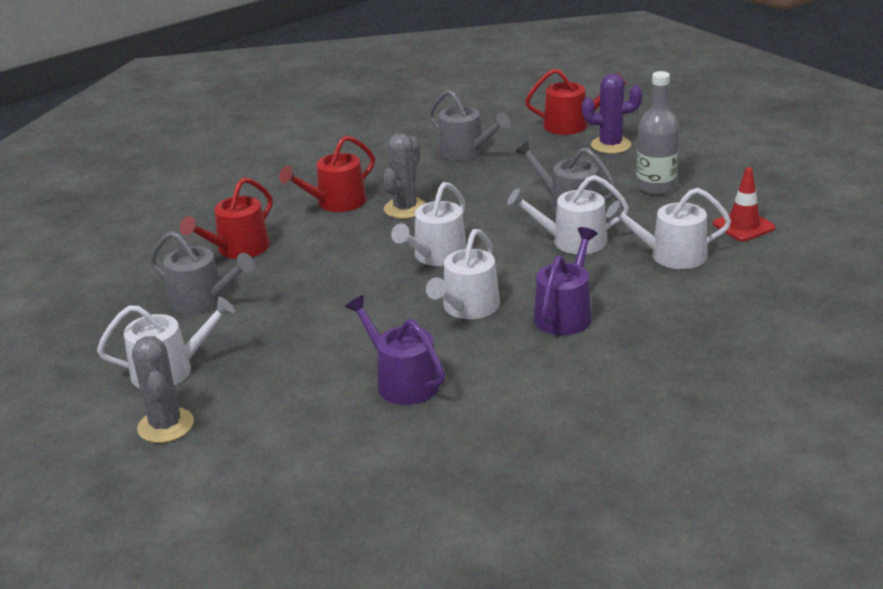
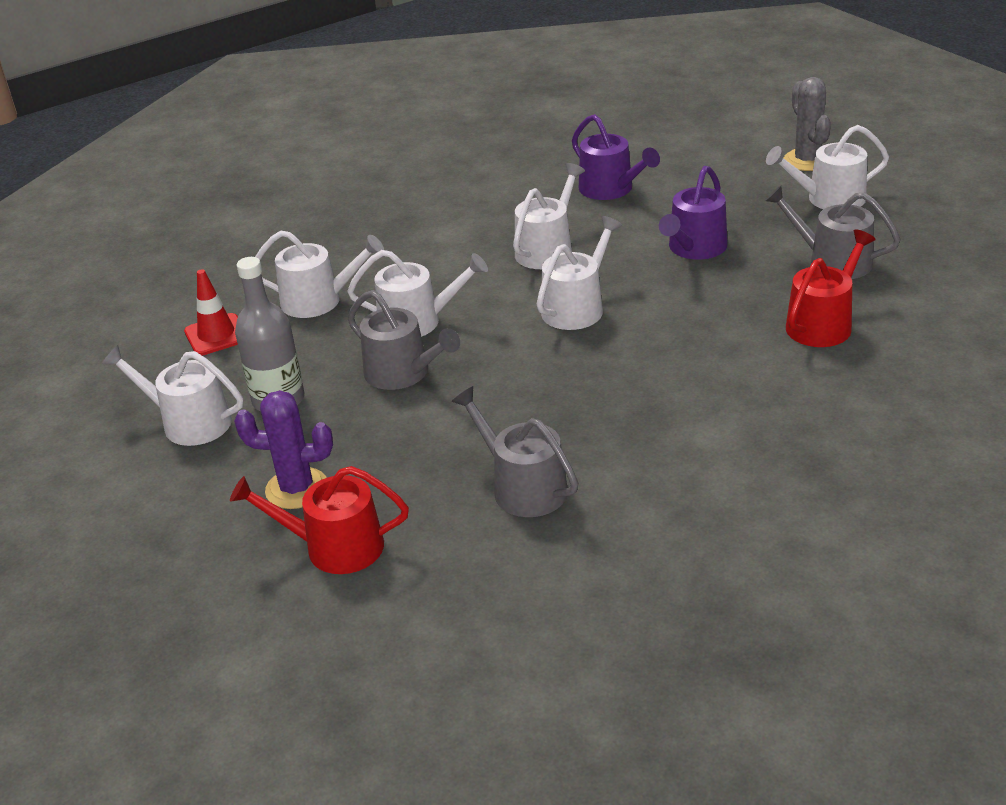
camera: 175 degrees left, 5 degrees up
red watering can [279,135,375,212] -> none
grey cactus [383,133,425,219] -> none
purple watering can [534,227,598,335] -> purple watering can moved to [659,166,728,260]
none -> white watering can [102,345,243,446]

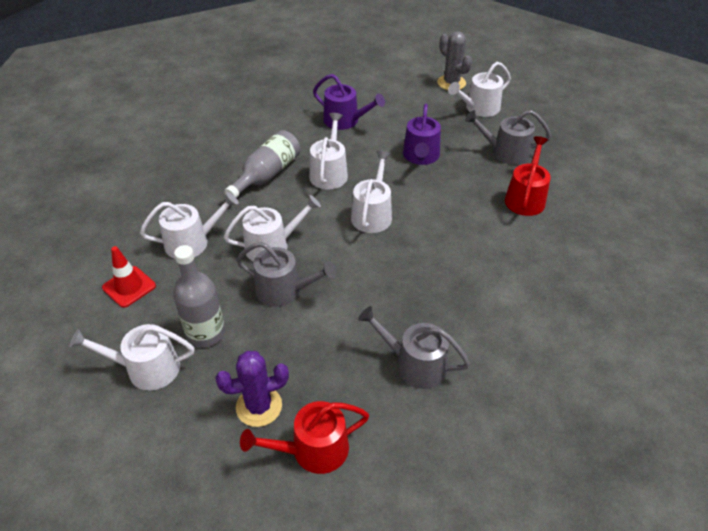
camera: 25 degrees left, 10 degrees up
none -> grey bottle [224,130,300,198]

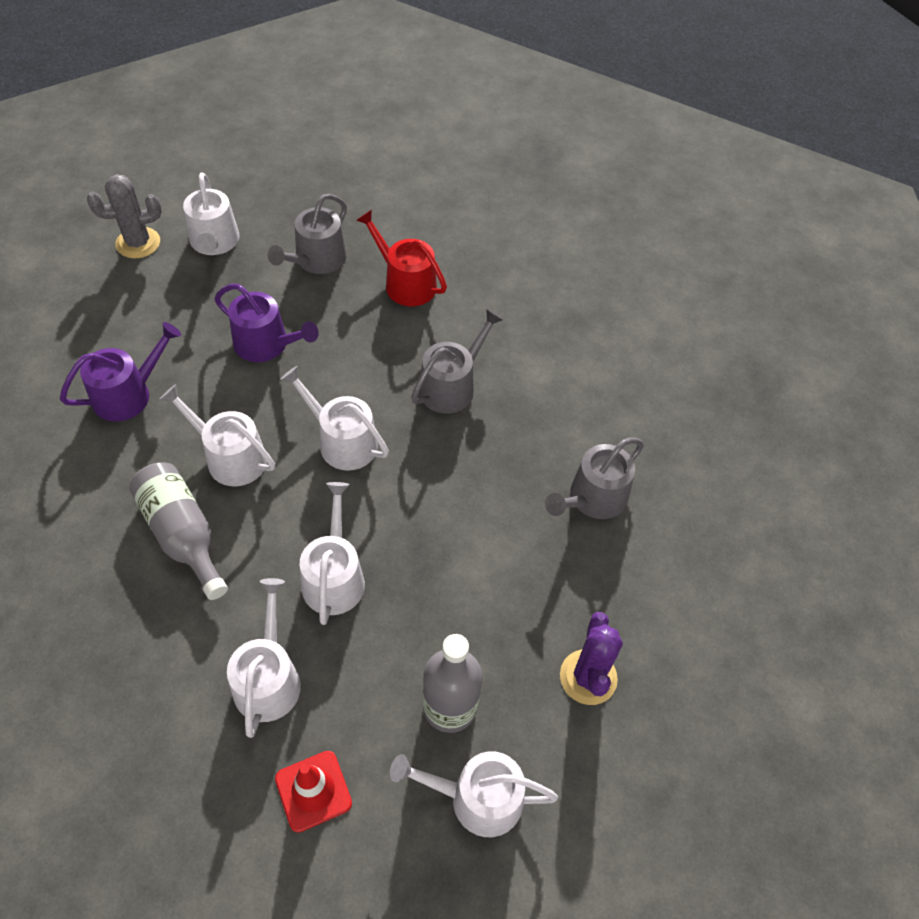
camera: 70 degrees left, 10 degrees up
white watering can [70,324,194,390] -> white watering can turned 75 degrees clockwise [390,751,558,837]
grey watering can [236,242,337,307] -> grey watering can moved to [411,309,503,414]
red watering can [240,401,369,474] -> none

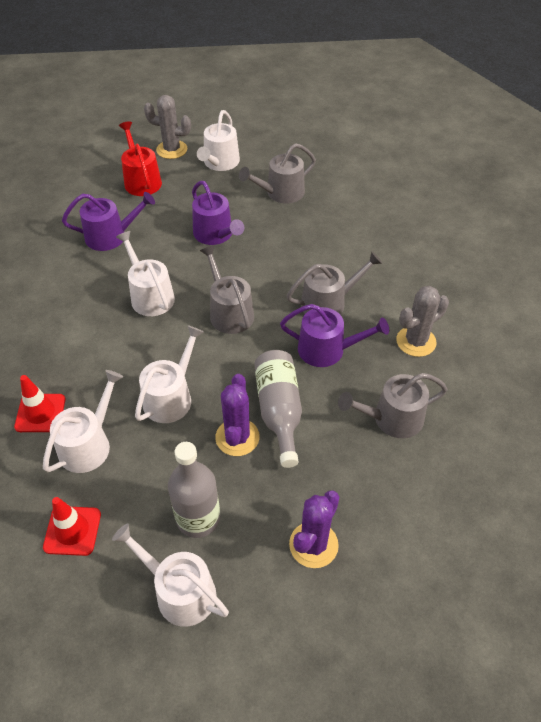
camera: 30 degrees right, 5 degrees down
grey bottle [129,463,228,600] -> grey bottle moved to [254,350,302,468]
white watering can [280,366,389,471] -> grey watering can [200,245,254,334]
red watering can [356,210,447,306] -> red watering can moved to [119,121,162,196]
none -> red traffic cone [14,375,66,432]
none -> purple cactus [215,374,260,456]
none -> purple watering can [280,304,389,367]
none -> grey cactus [396,286,449,357]

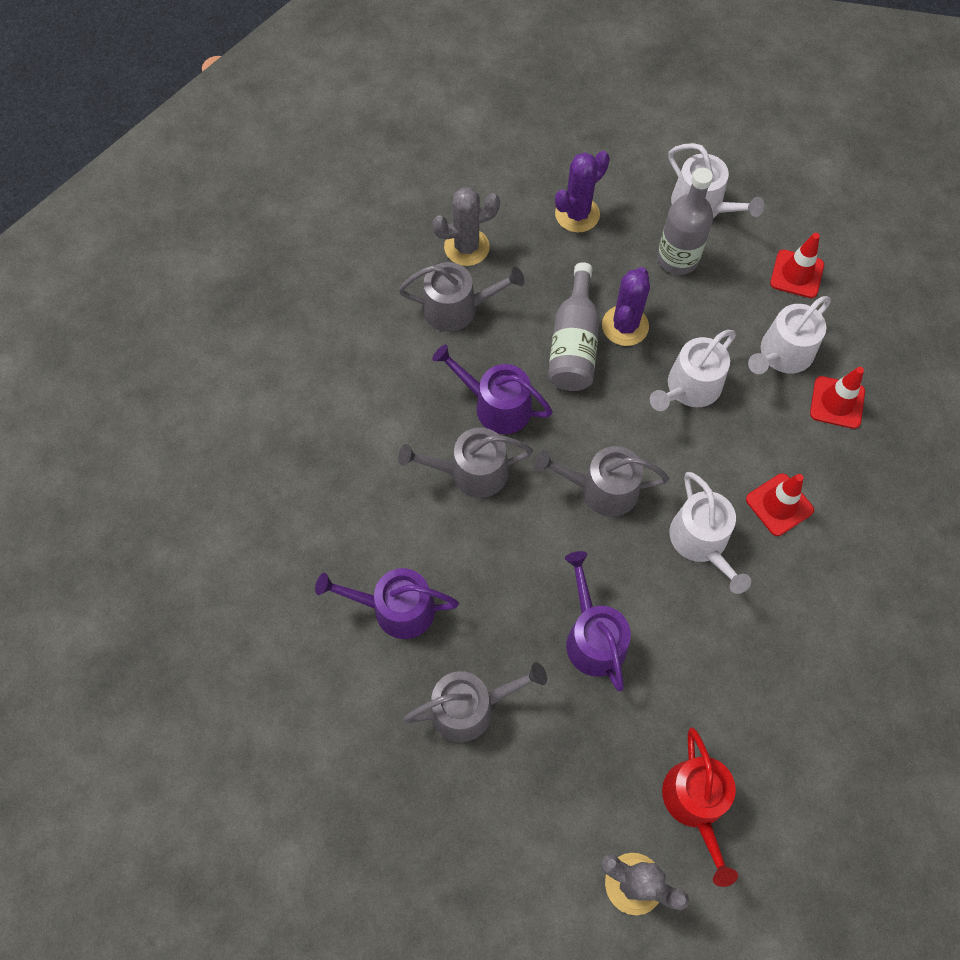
camera: 165 degrees left, 15 degrees up
purple watering can [62,192,155,251] -> purple watering can moved to [315,568,459,639]
white watering can [197,110,240,171] -> none
grey watering can [200,245,254,334] -> grey watering can turned 105 degrees clockwise [534,446,669,517]
grey cactus [396,286,449,357] -> grey cactus moved to [433,187,500,266]
none -> red traffic cone [746,473,814,536]

